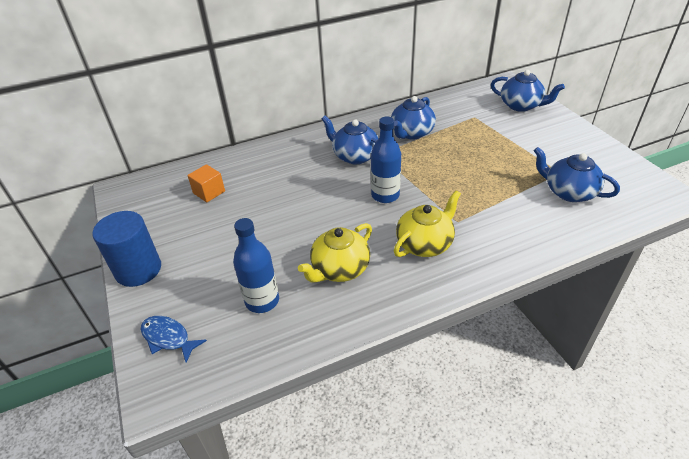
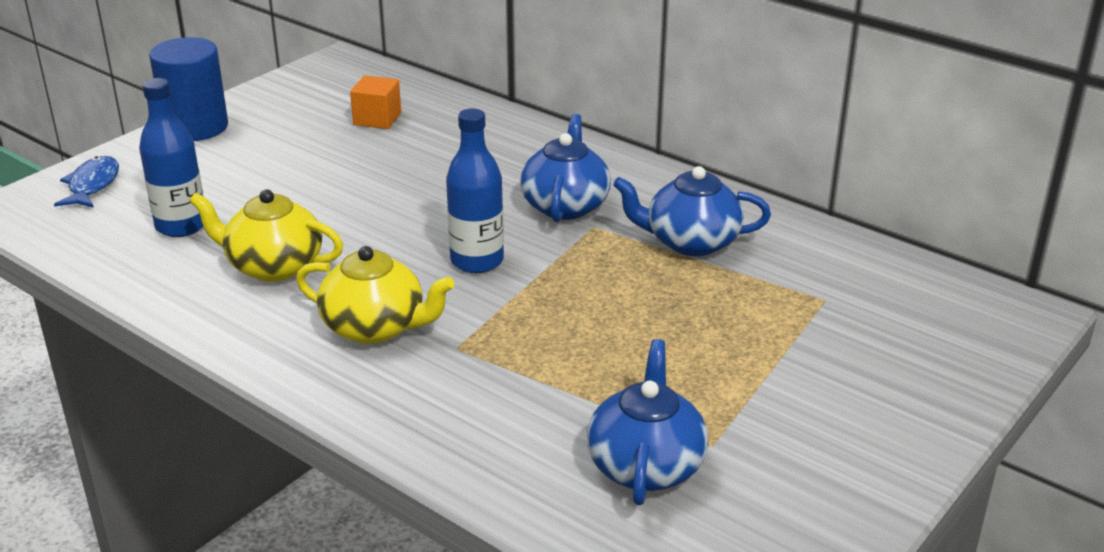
camera: 60 degrees right, 10 degrees down
blue teapot [491,70,565,112] -> none

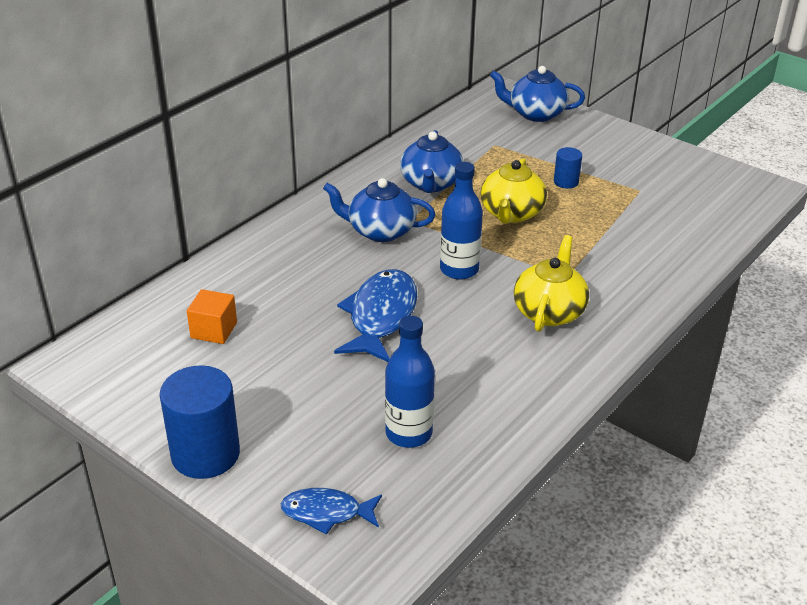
camera: 90 degrees left, 5 degrees up
yellow teapot [189,189,343,282] -> yellow teapot moved to [480,158,547,224]
blue teapot [587,339,708,505] -> blue teapot moved to [490,66,585,122]
none -> blue fish [334,269,417,362]
none -> blue cylinder [554,147,582,188]

